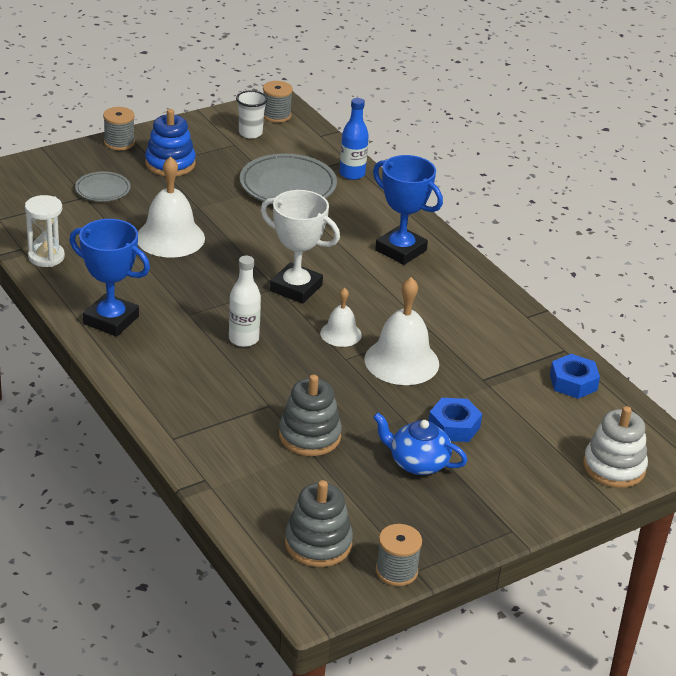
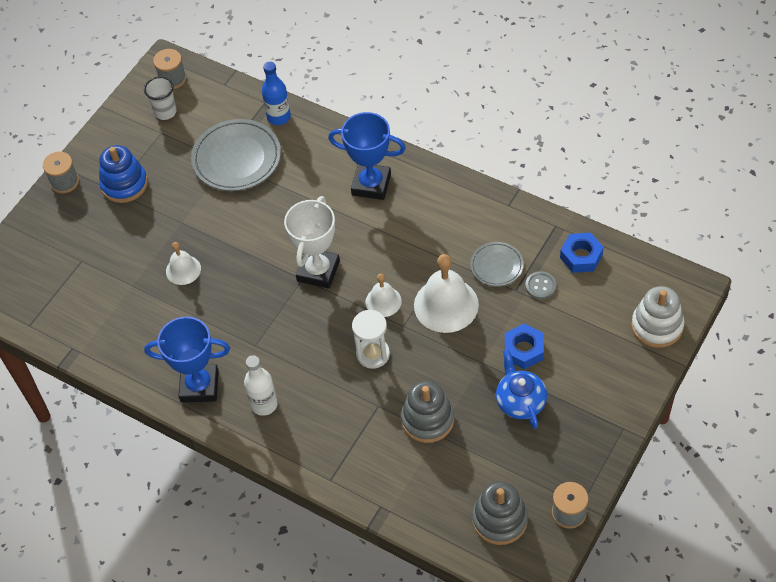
camera: 20 degrees left, 20 degrees up
white hourglass [25,195,65,267] -> white hourglass moved to [352,309,390,369]
grey plate [75,172,131,202] -> grey plate moved to [470,242,524,286]
white bell [138,156,205,258] -> white bell [166,242,201,285], size x0.56
white bottle [229,256,261,347] -> white bottle moved to [244,355,278,416]
white trophy [261,190,340,304] -> white trophy turned 75 degrees counterclockwise [284,196,340,289]
blue teapot [373,413,468,475] -> blue teapot turned 75 degrees clockwise [496,349,547,429]
none -> grey button [525,271,556,299]

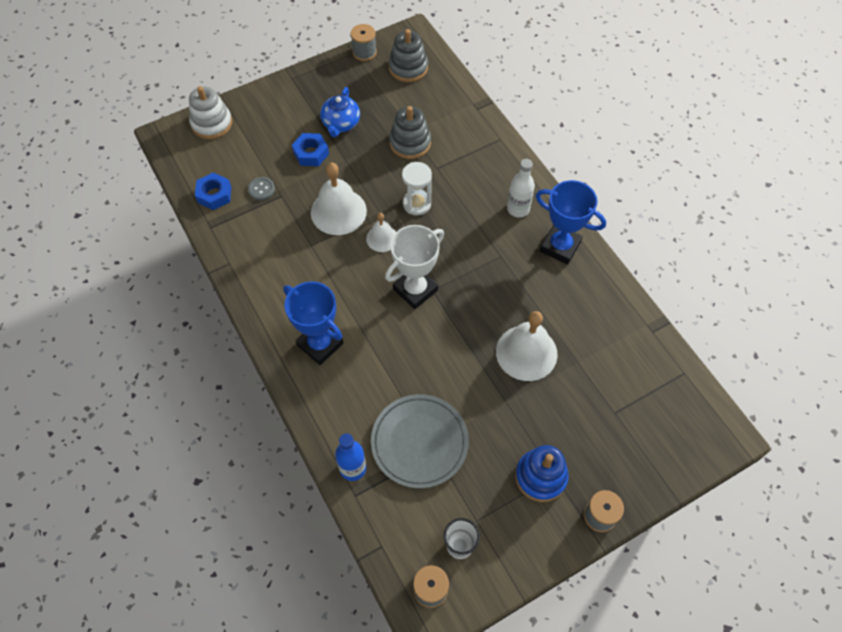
camera: 155 degrees left, 5 degrees up
white bell [166,242,201,285] -> white bell [496,311,558,381], size x1.78
grey plate [470,242,524,286] -> none

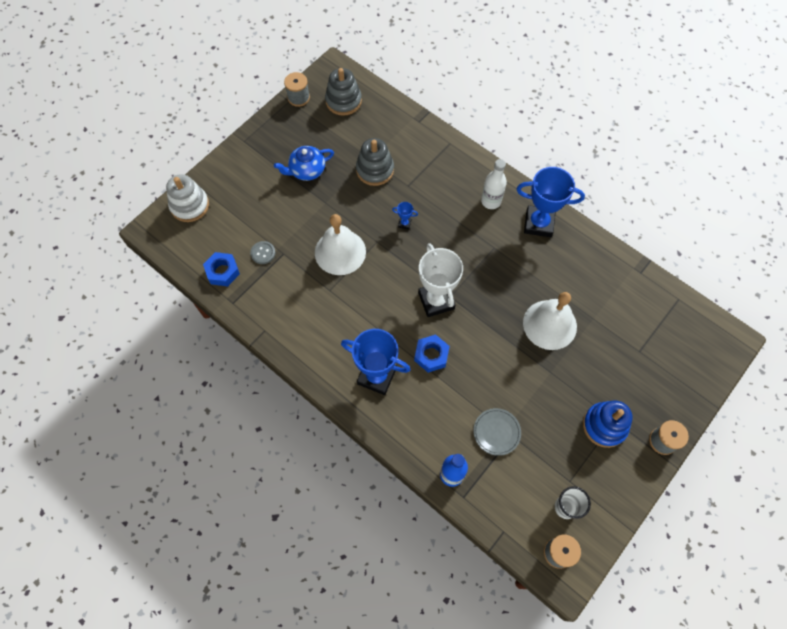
camera: 20 degrees left, 5 degrees up
blue nut [292,133,329,166] -> blue nut moved to [414,335,450,373]
blue teapot [320,87,360,137] -> blue teapot turned 75 degrees clockwise [274,146,334,181]
white bell [366,213,396,252] -> none
grey plate [371,394,469,489] -> grey plate [473,408,521,456], size x0.56
white trophy [385,225,444,309] -> white trophy turned 45 degrees counterclockwise [418,243,463,317]
white hourglass [402,162,432,215] -> blue trophy [392,202,418,229]

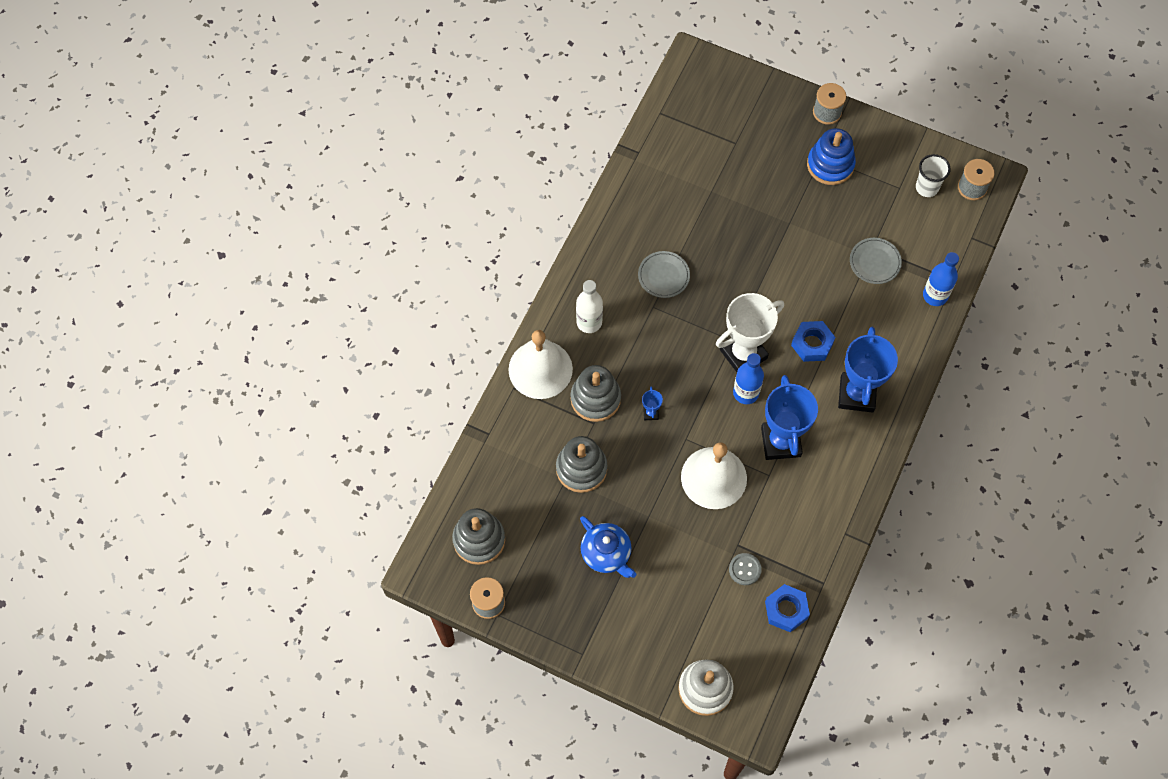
camera: 105 degrees left, 0 degrees up
blue trophy [516,167,585,237] -> blue trophy moved to [761,375,818,460]
white bell [523,292,577,350] -> white bell moved to [508,330,573,399]
none -> grey stacking toy [571,365,621,422]
none -> grey plate [638,251,690,298]
none -> blue bottle [733,353,764,404]

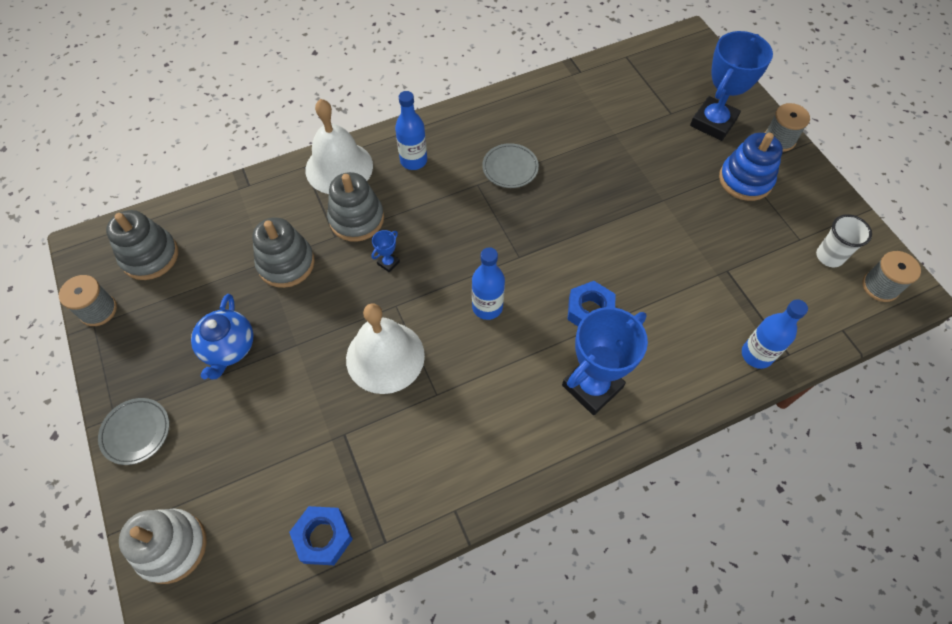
camera: 40 degrees right, 5 degrees down
white bottle [576,280,603,333] -> blue bottle [395,91,427,170]
white trophy [716,293,784,372] -> none
grey button [729,553,762,585] -> none
blue trophy [761,375,818,460] -> blue trophy moved to [690,31,773,141]
grey plate [850,238,902,284] -> grey plate moved to [98,398,169,465]

